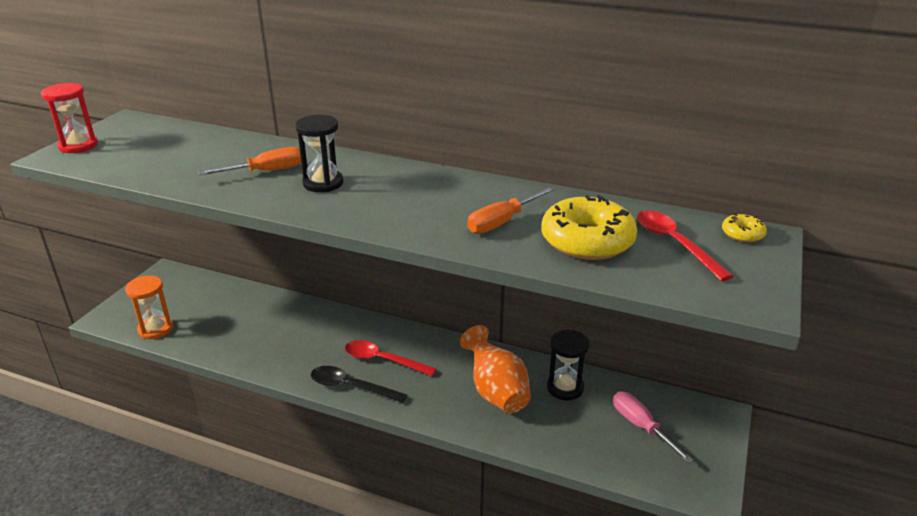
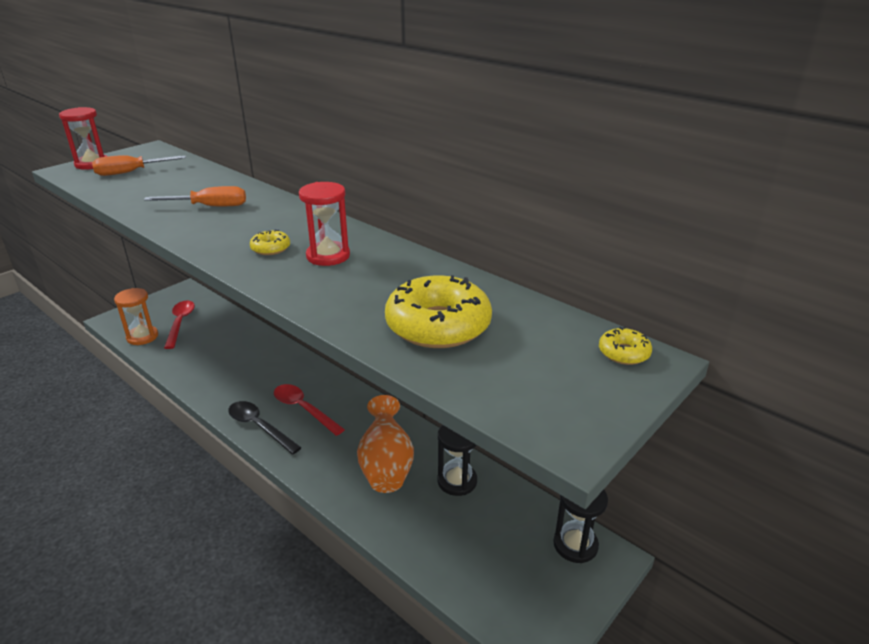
camera: 20 degrees right, 0 degrees up
black hourglass [295,115,344,192] -> black hourglass moved to [553,490,608,563]
orange screwdriver [467,187,554,234] -> orange screwdriver moved to [92,155,186,176]
pink screwdriver [613,391,693,463] -> none
red spoon [637,210,733,281] -> red spoon moved to [164,300,195,349]
none -> yellow donut [250,229,290,255]
none -> red hourglass [299,182,350,266]

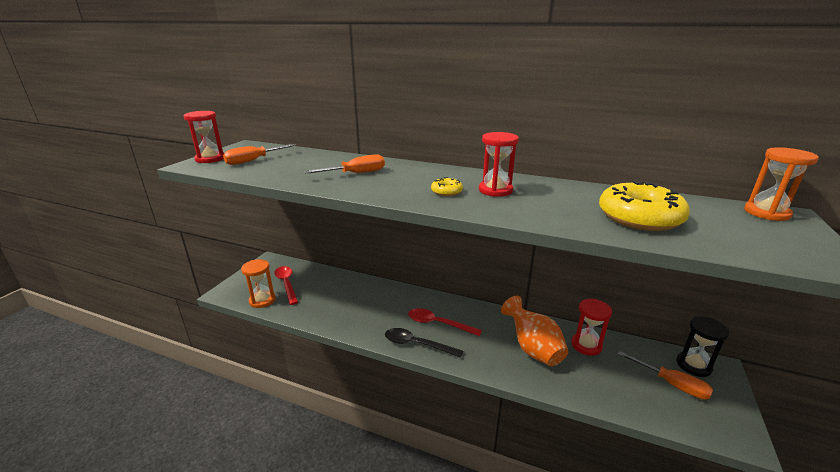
camera: 20 degrees left, 5 degrees down
black hourglass [438,425,477,496] -> red hourglass [571,299,612,356]
yellow donut [599,327,652,365] -> orange hourglass [744,147,819,221]
none -> orange screwdriver [618,351,713,400]

